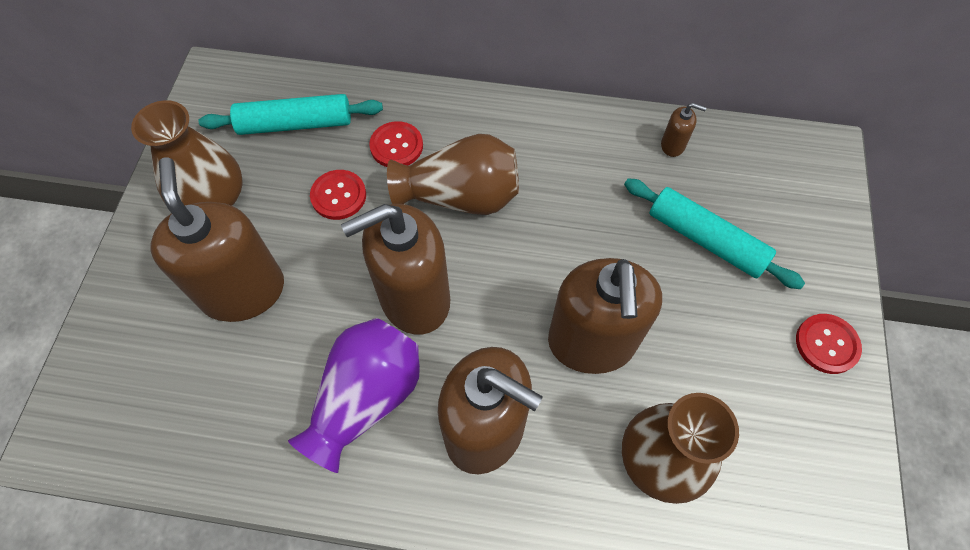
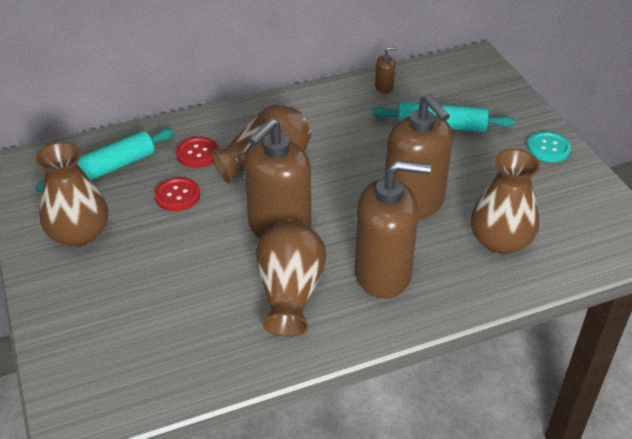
camera: 30 degrees left, 20 degrees down
brown soap dispenser [150,157,284,322] -> none
purple vase [288,318,420,473] -> brown vase [256,219,326,337]
red button [796,314,862,374] -> turquoise button [527,131,571,162]

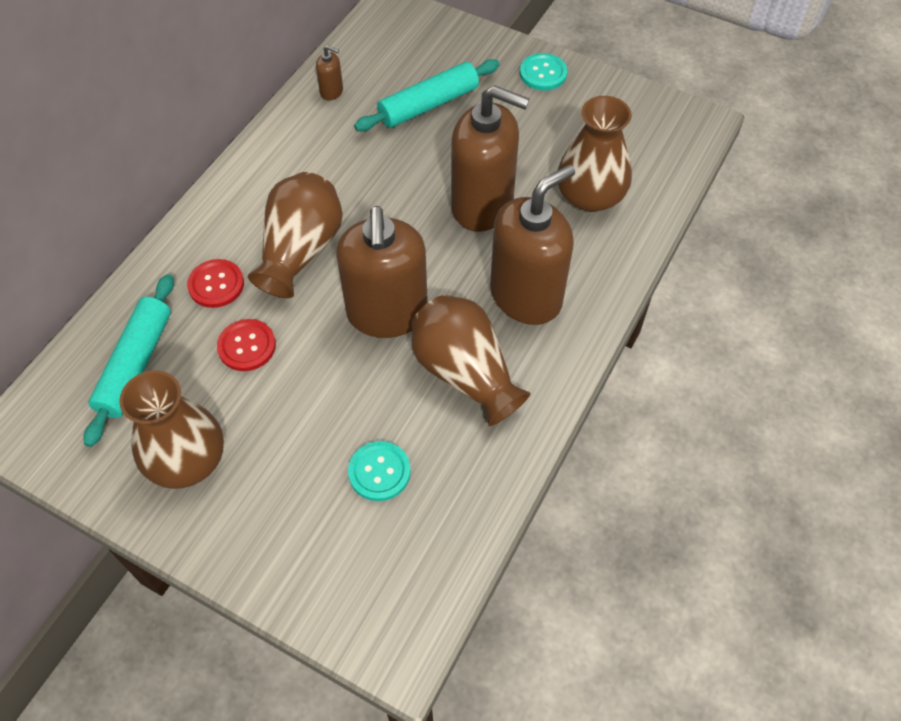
camera: 40 degrees left, 15 degrees up
brown soap dispenser [375,47,398,94] -> brown soap dispenser turned 75 degrees clockwise [316,45,343,100]
none -> turquoise button [348,441,411,501]

